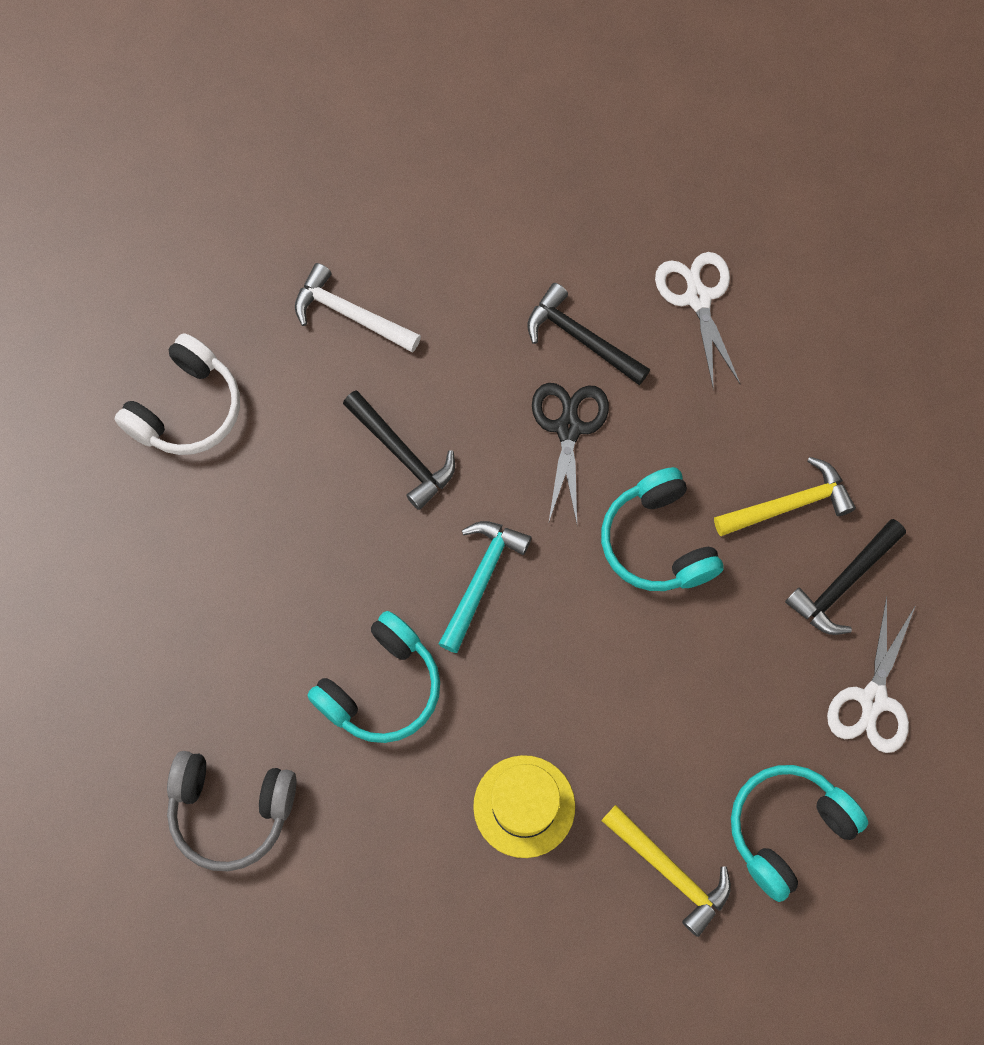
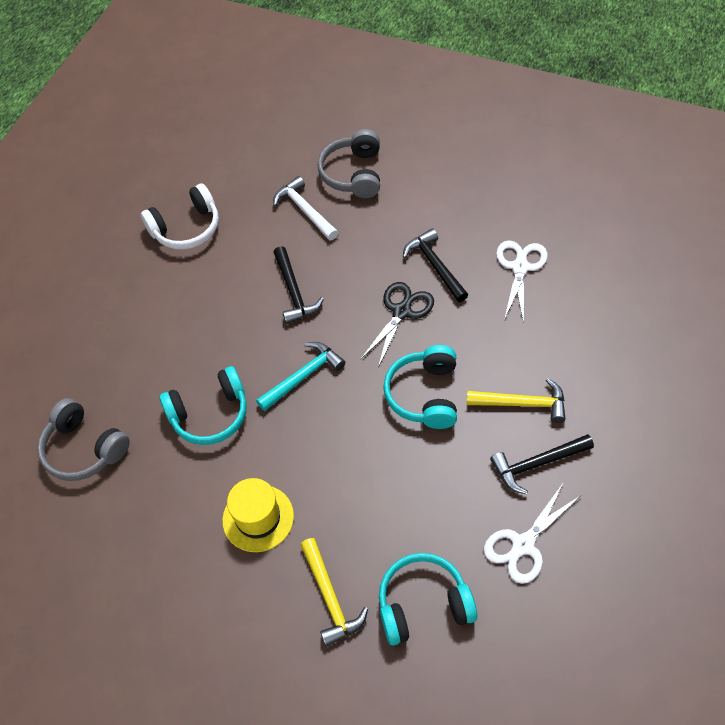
camera: 30 degrees right, 15 degrees down
none -> grey headphones [318,129,380,198]

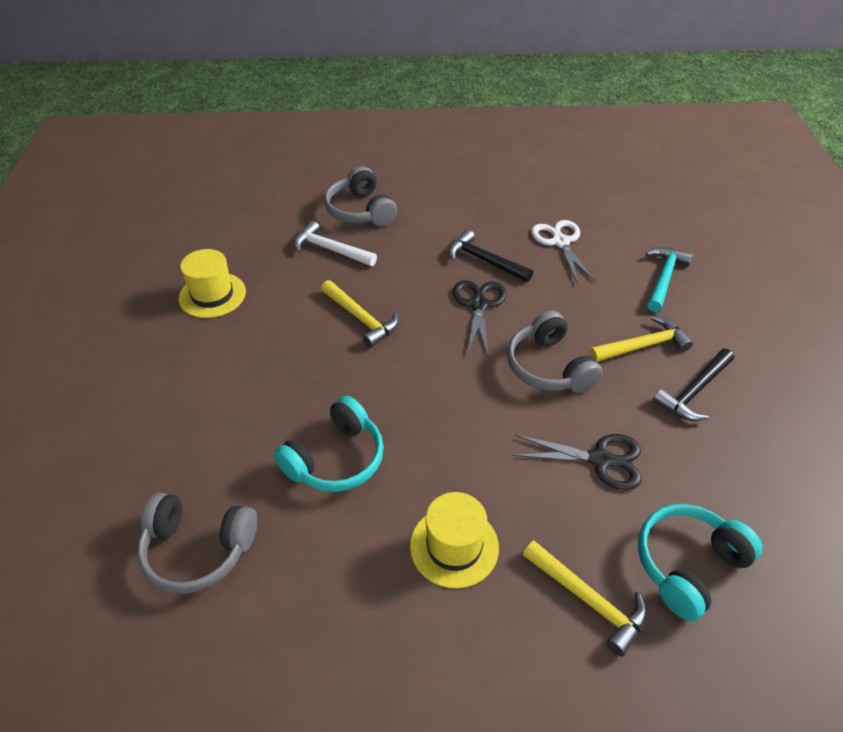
camera: 30 degrees left, 10 degrees down
white headphones [141,183,219,250] -> yellow hat [179,249,246,318]
turquoise hammer [256,342,345,411] -> turquoise hammer moved to [646,247,693,312]
black hammer [273,246,324,324] -> yellow hammer [321,280,399,348]
turquoise headphones [383,345,457,429] -> grey headphones [507,311,603,393]
white scissors [484,484,581,584] -> none
none -> black scissors [512,434,642,490]

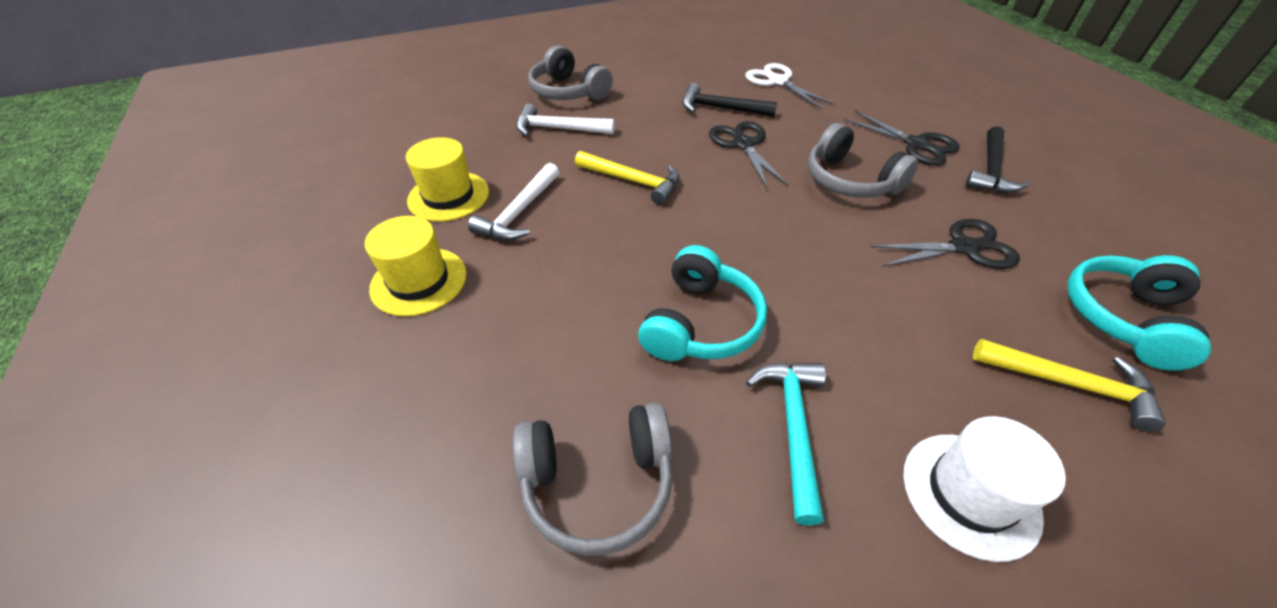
camera: 20 degrees left, 0 degrees up
yellow hat [410,492,499,588] -> yellow hat moved to [365,216,467,316]
yellow hammer [589,316,693,362] -> black scissors [843,110,960,165]
turquoise hammer [646,247,693,312] -> turquoise hammer moved to [746,363,826,525]
none -> white hammer [468,163,559,241]
none -> white hat [903,416,1066,562]

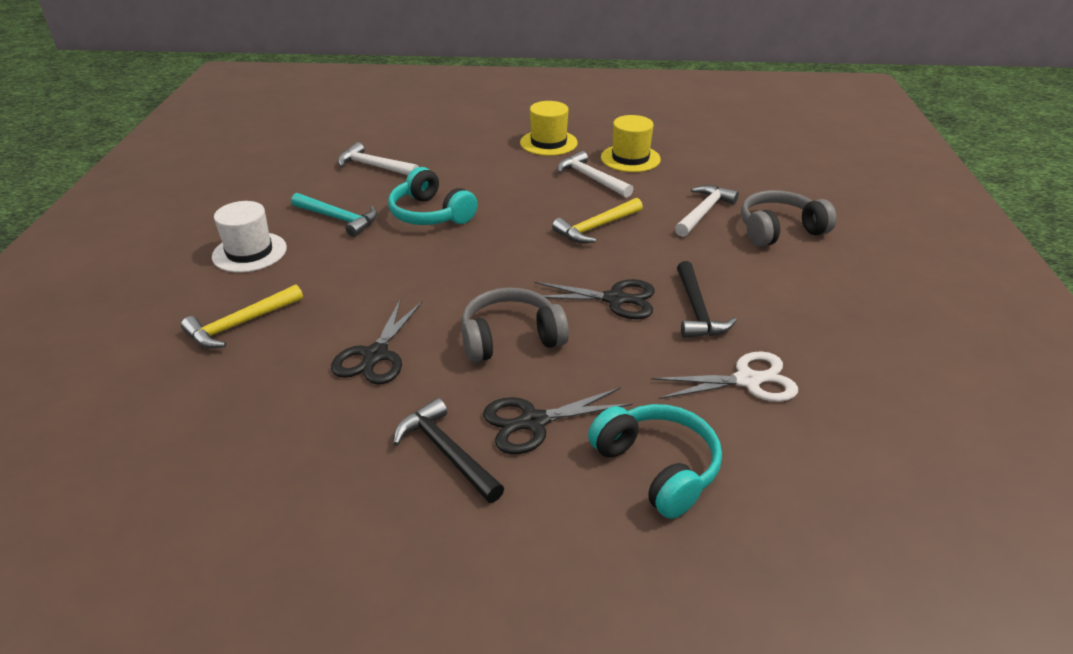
camera: 115 degrees right, 10 degrees down
grey headphones [512,402,673,556] -> white hammer [338,142,419,175]
black hammer [683,83,777,117] -> black hammer turned 135 degrees clockwise [677,261,737,338]
turquoise headphones [1067,255,1211,371] -> turquoise headphones moved to [588,404,722,519]

